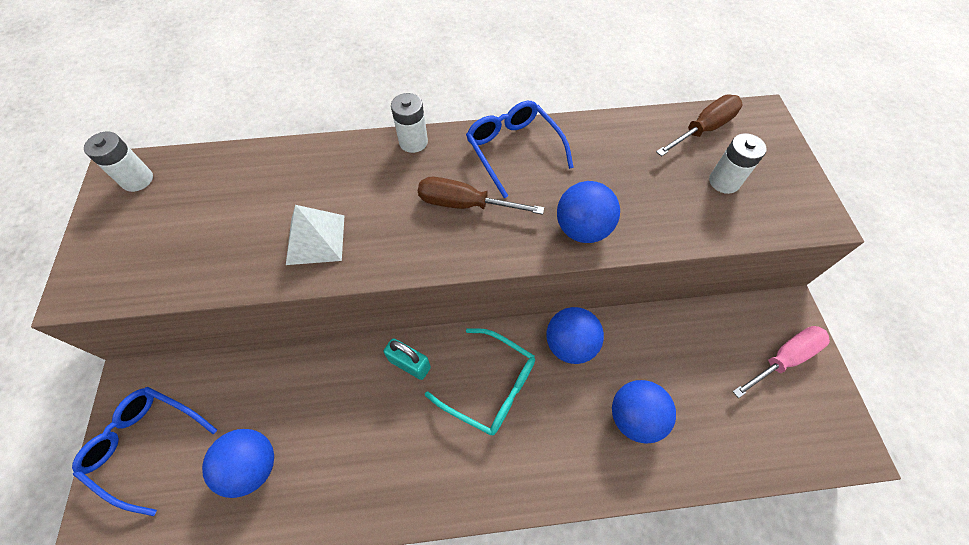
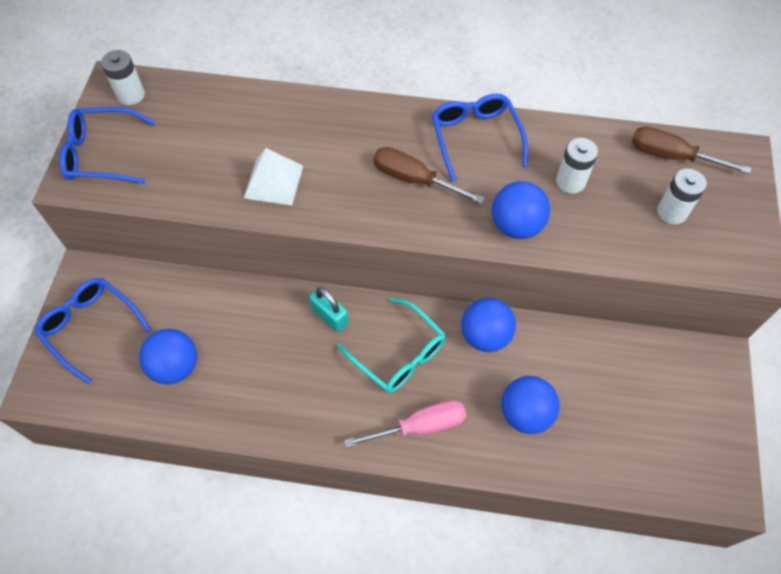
camera: 15 degrees right, 0 degrees up
white battery [391,93,428,153] -> white battery moved to [556,138,598,193]
brown screwdriver [656,94,743,157] -> brown screwdriver turned 135 degrees counterclockwise [632,126,752,174]
pink screwdriver [733,326,830,398] -> pink screwdriver moved to [344,400,466,448]
none -> blue glasses [59,107,155,184]

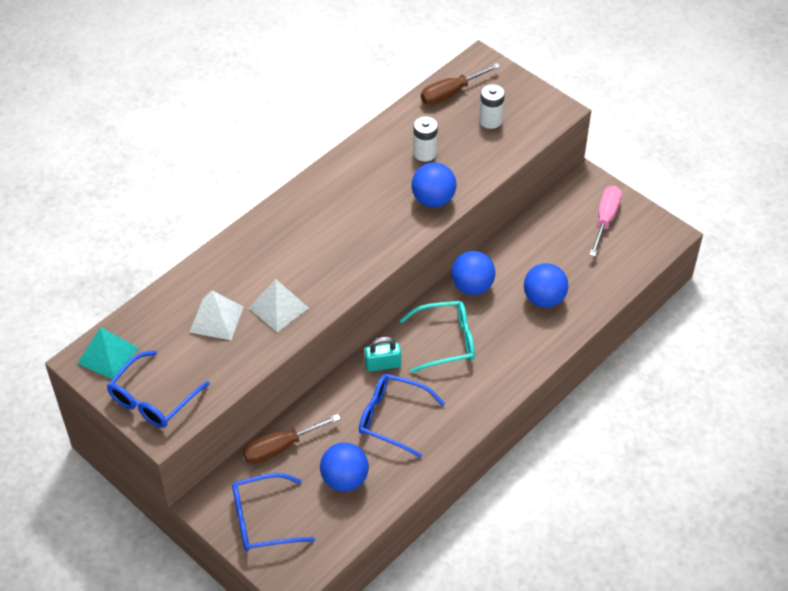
camera: 55 degrees left, 10 degrees down
white battery [101,50,145,105] -> turquoise pyramid [77,327,138,379]
pink screwdriver [344,400,466,448] -> pink screwdriver moved to [590,186,622,257]
brown screwdriver [373,147,485,204] -> brown screwdriver moved to [243,414,341,464]
blue glasses [432,94,528,182] -> blue glasses moved to [359,374,445,458]
none -> white pyramid [189,291,243,340]

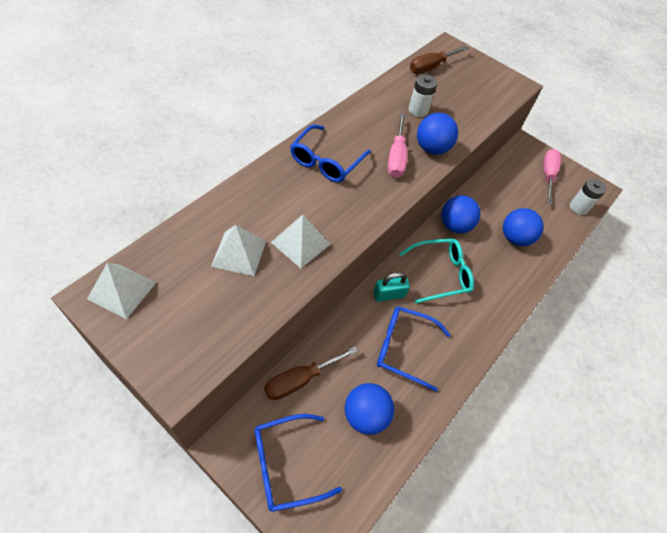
camera: 10 degrees left, 5 degrees up
turquoise pyramid [77,327,138,379] -> white pyramid [87,263,156,319]
blue glasses [107,351,210,428] -> blue glasses moved to [290,124,371,182]
white battery [479,84,505,129] -> white battery moved to [570,179,606,215]
none -> pink screwdriver [387,113,407,178]

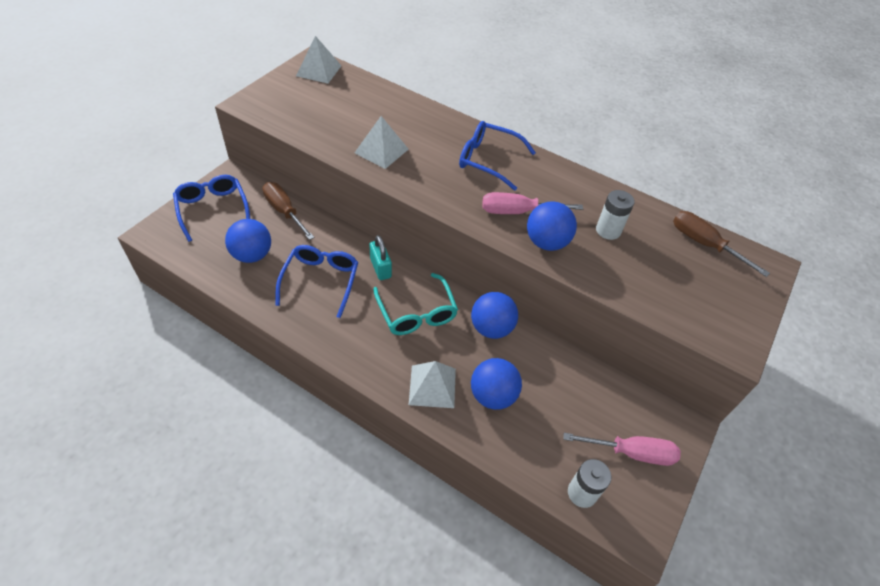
camera: 85 degrees right, 5 degrees down
white pyramid [211,225,266,276] -> white pyramid moved to [409,361,456,408]

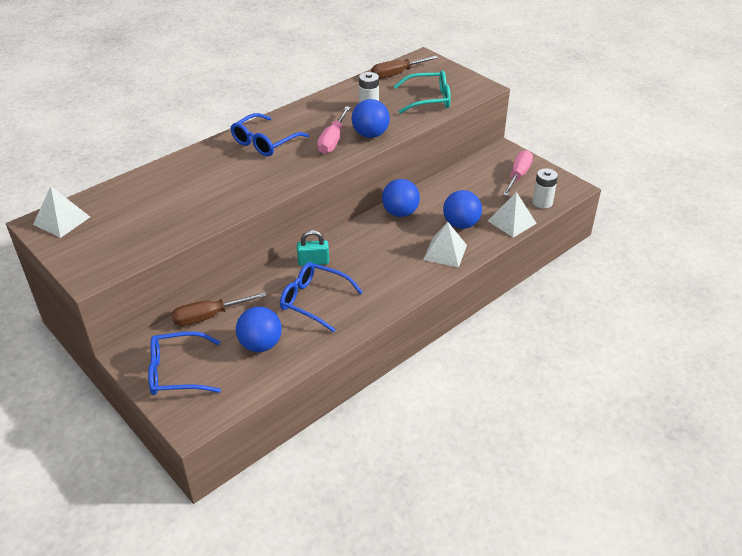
camera: 70 degrees left, 10 degrees down
white pyramid [355,116,409,169] -> white pyramid moved to [488,192,537,237]
turquoise glasses [373,273,458,335] -> turquoise glasses moved to [394,70,451,114]

